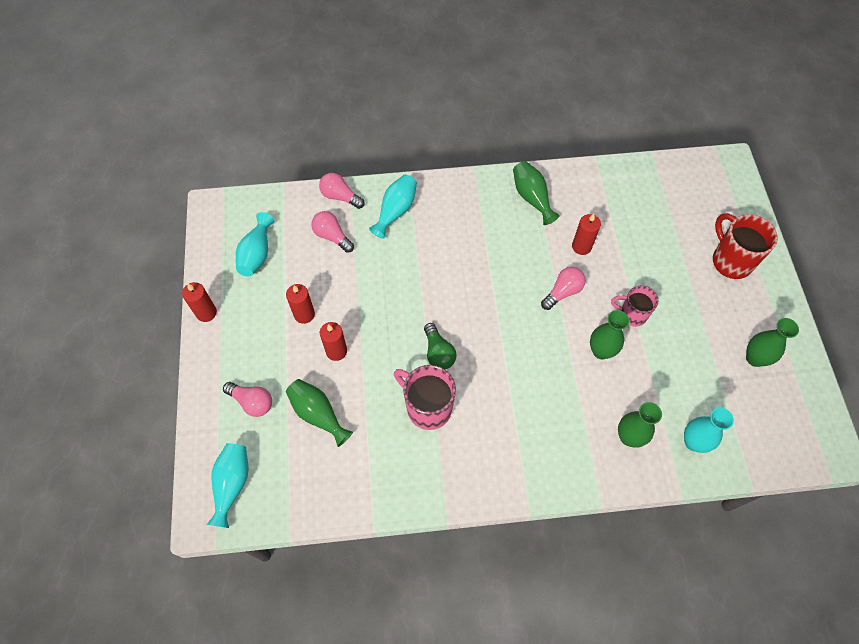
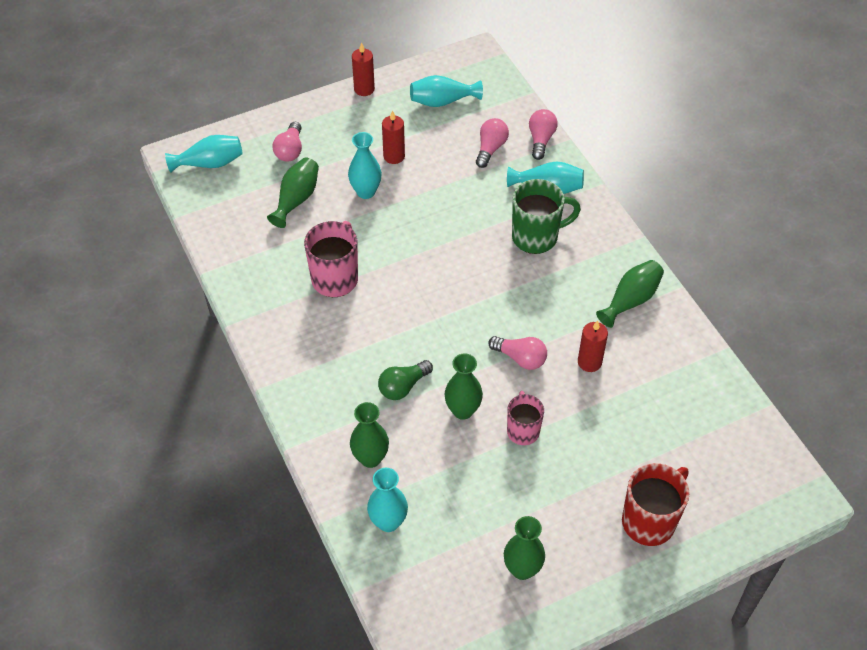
camera: 70 degrees right, 10 degrees down
red candle [320,322,347,361] -> turquoise vase [348,132,382,199]
green light bulb [424,323,456,369] -> green light bulb moved to [378,360,433,400]
none -> green mug [512,179,581,254]

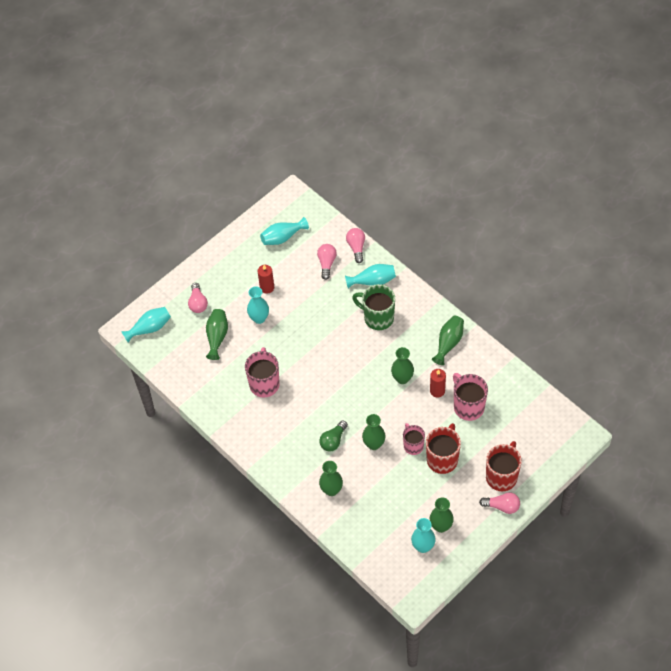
camera: 15 degrees left, 5 degrees up
red candle [352,42,375,96] -> none
turquoise vase [367,468,408,532] -> turquoise vase moved to [411,518,436,553]
pink light bulb [488,336,547,370] -> pink light bulb moved to [479,492,520,514]
green mug [512,179,581,254] -> green mug turned 120 degrees counterclockwise [352,284,395,330]
none -> green vase [391,347,414,384]
none -> red mug [426,423,461,474]
none -> pink mug [453,373,488,421]

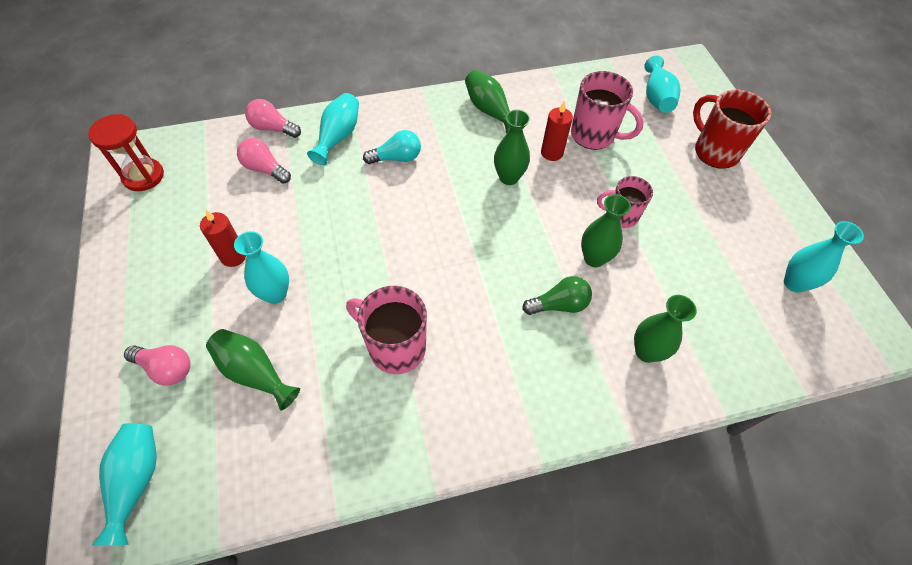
camera: 65 degrees left, 0 degrees up
turquoise vase [260,217,309,245] -> turquoise vase moved to [644,56,681,113]
green light bulb [319,420,348,452] -> green light bulb turned 75 degrees counterclockwise [522,276,592,315]
green mug [352,284,395,330] -> turquoise light bulb [363,130,421,164]
red mug [426,423,461,474] -> none
green vase [430,497,454,533] -> none
pink mug [453,373,488,421] -> pink mug turned 150 degrees counterclockwise [571,71,644,150]
pink light bulb [479,492,520,514] -> none
none -> red hourglass [88,114,164,191]

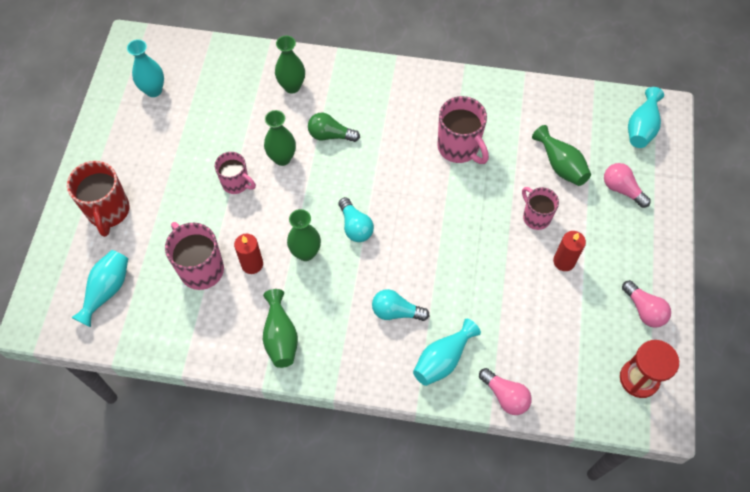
camera: 155 degrees left, 5 degrees up
turquoise vase [234,231,289,304] -> pink mug [522,187,559,230]
pink light bulb [237,138,291,184] -> pink light bulb moved to [622,280,671,328]
none -> turquoise light bulb [339,197,374,242]

